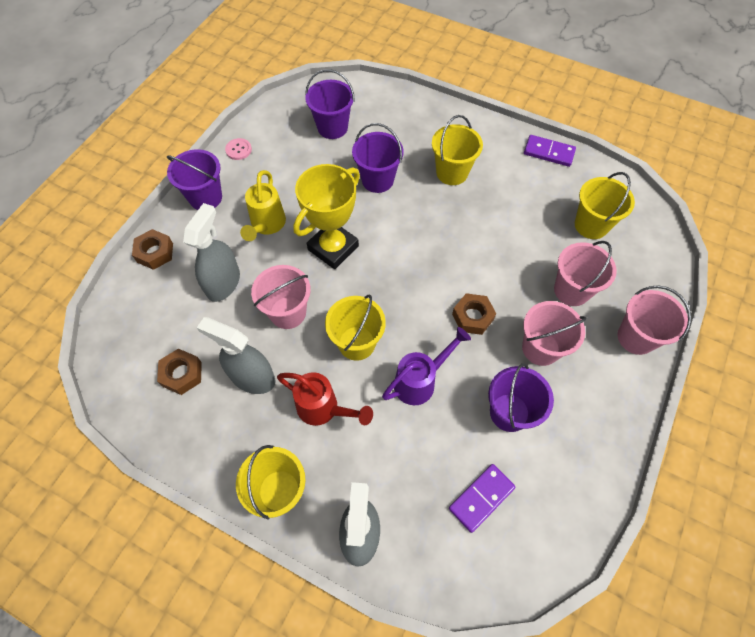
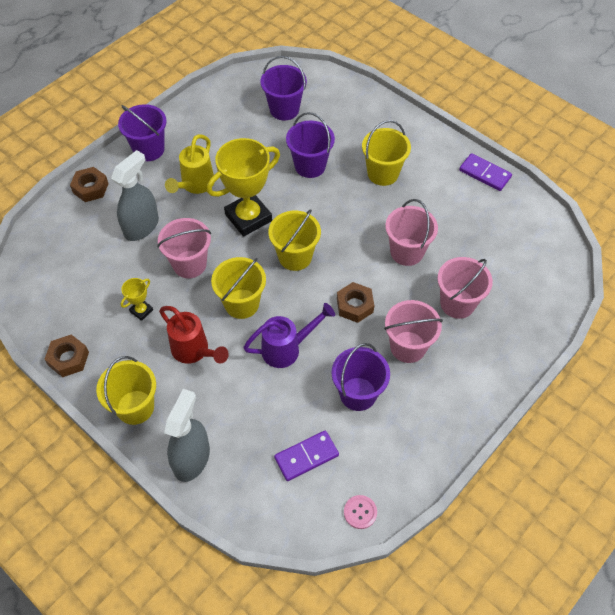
camera: 15 degrees right, 5 degrees down
brown nut [157,349,202,395] -> brown nut moved to [45,334,89,377]
grey spray bottle [197,317,275,394] -> yellow trophy [121,278,153,321]
pink button [225,138,252,160] -> pink button moved to [344,495,377,529]
yellow bucket [575,172,635,239] -> yellow bucket moved to [268,209,321,271]
pink bucket [618,285,691,355] -> pink bucket moved to [385,199,438,266]

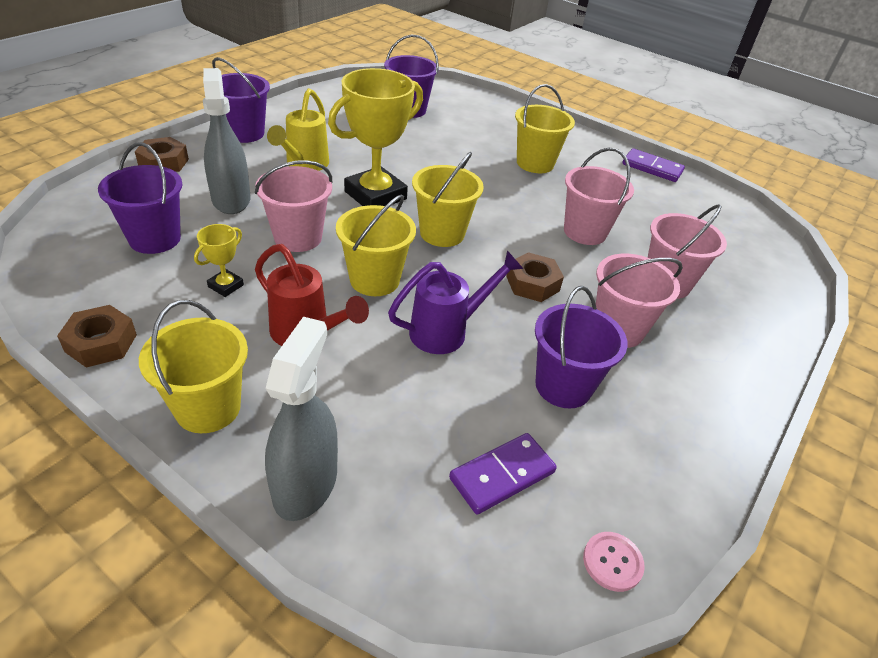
camera: 10 degrees left, 15 degrees down
grey spray bottle [111,150,159,241] -> grey spray bottle turned 45 degrees counterclockwise [203,68,251,214]
purple bucket [286,112,335,178] -> purple bucket moved to [98,142,183,254]

